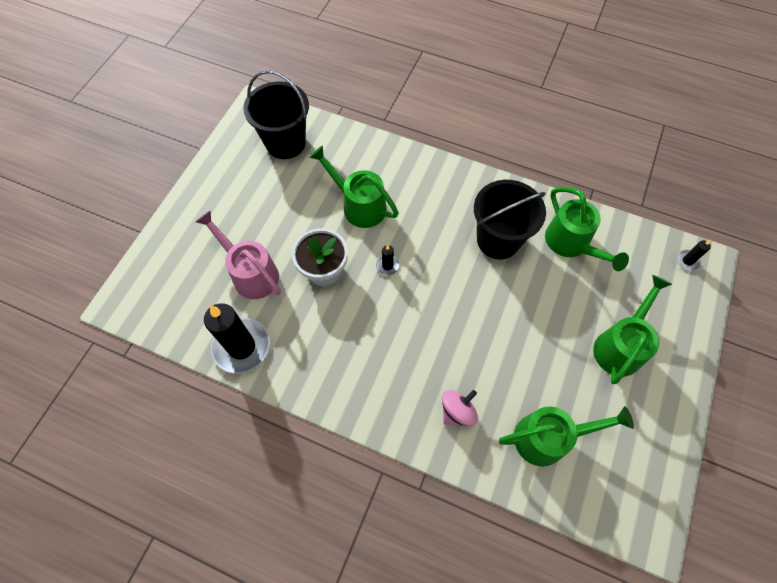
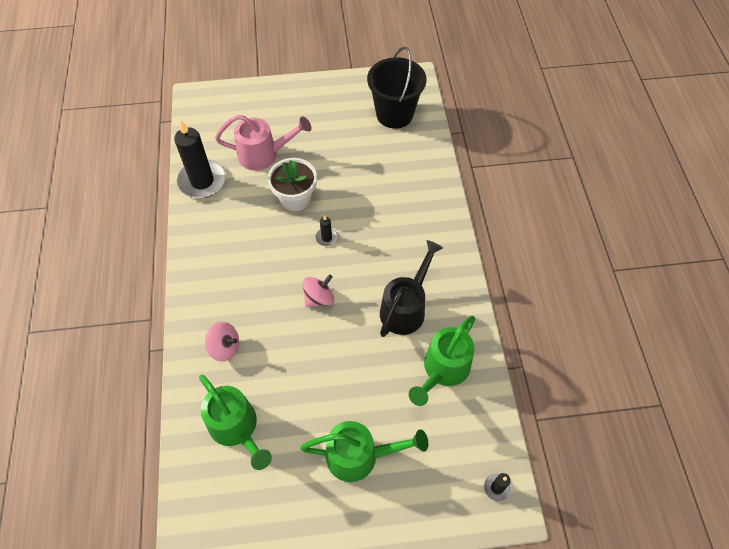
camera: 60 degrees right, 5 degrees down
pink watering can [195,210,281,299] -> pink watering can turned 75 degrees clockwise [215,115,311,171]
green watering can [309,146,399,228] -> none
black bucket [474,180,546,259] -> black watering can [380,240,443,337]
none -> pink spinning top [302,274,334,307]

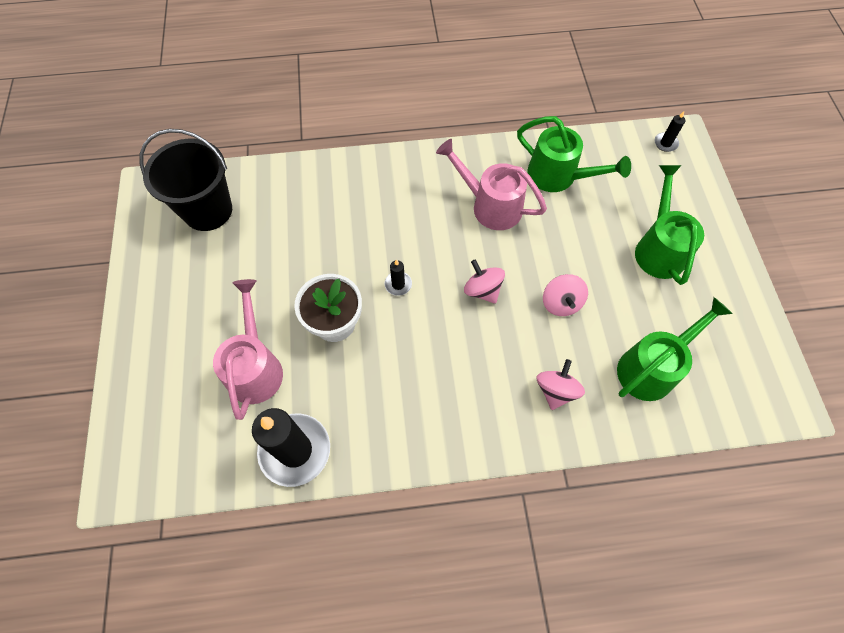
camera: 90 degrees left, 5 degrees up
black watering can [380,240,443,337] -> pink watering can [436,139,547,230]
none -> pink spinning top [543,274,588,316]

